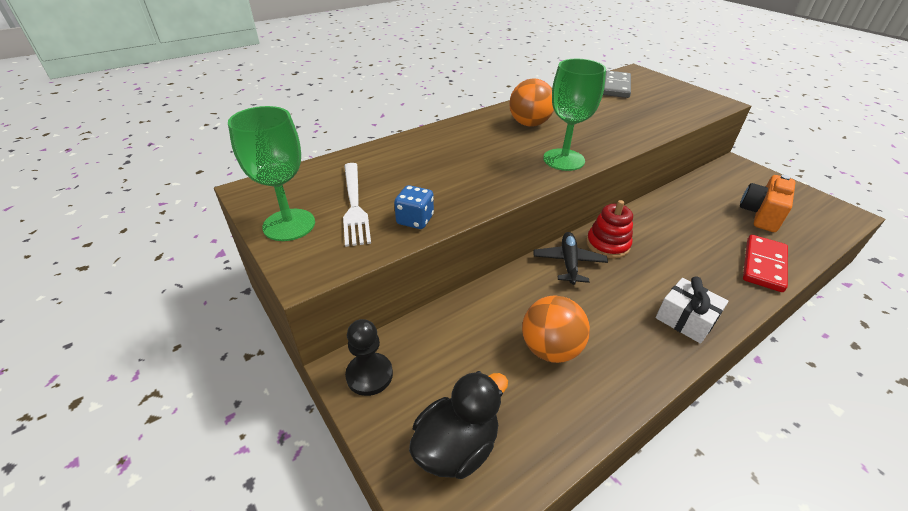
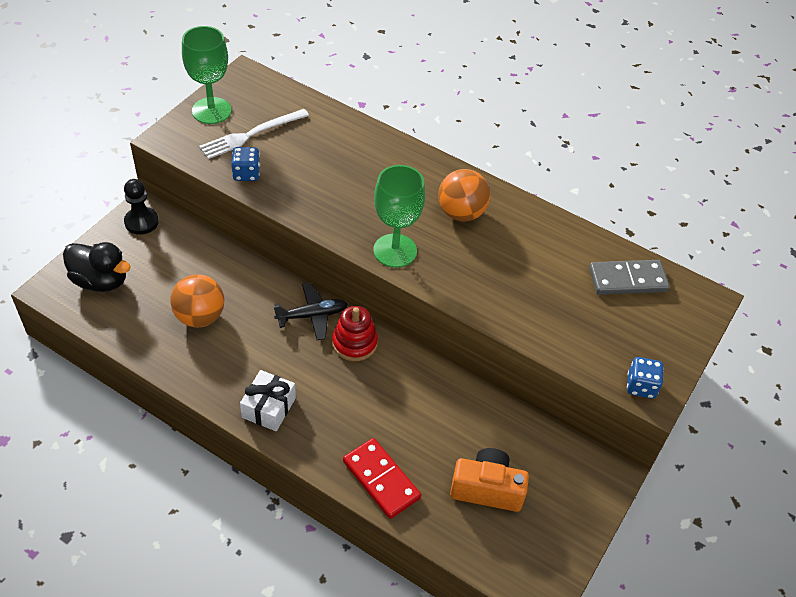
camera: 65 degrees right, 10 degrees up
red domino [743,235,788,292] -> red domino turned 45 degrees clockwise [343,438,421,519]
none -> blue dice [627,357,664,399]

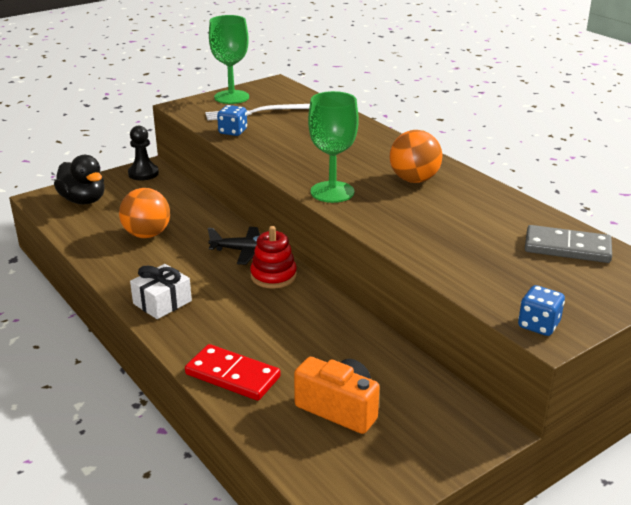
camera: 25 degrees right, 20 degrees down
red domino [343,438,421,519] -> red domino turned 45 degrees counterclockwise [185,344,281,401]

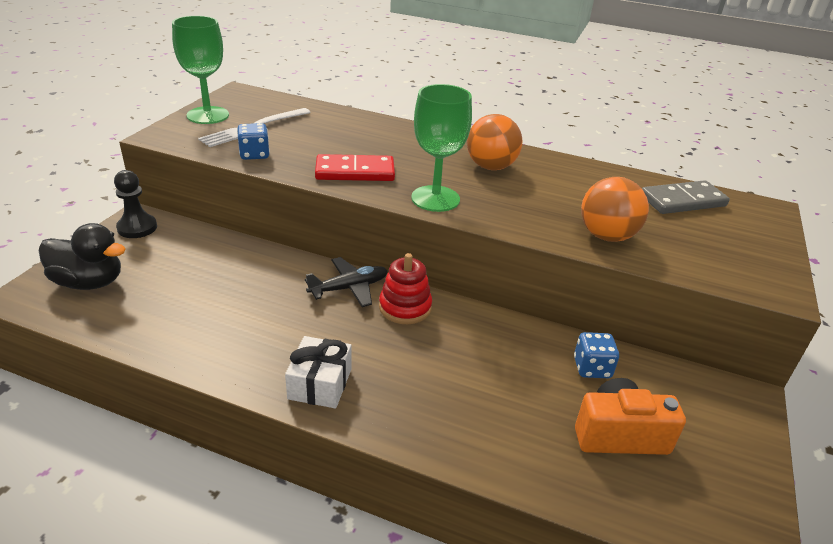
camera: 35 degrees left, 5 degrees up
orange ball [119,188,170,238] -> orange ball moved to [581,177,649,242]
red domino [185,344,281,401] -> red domino moved to [315,154,395,181]
blue dice [518,285,565,336] -> blue dice moved to [574,332,619,378]

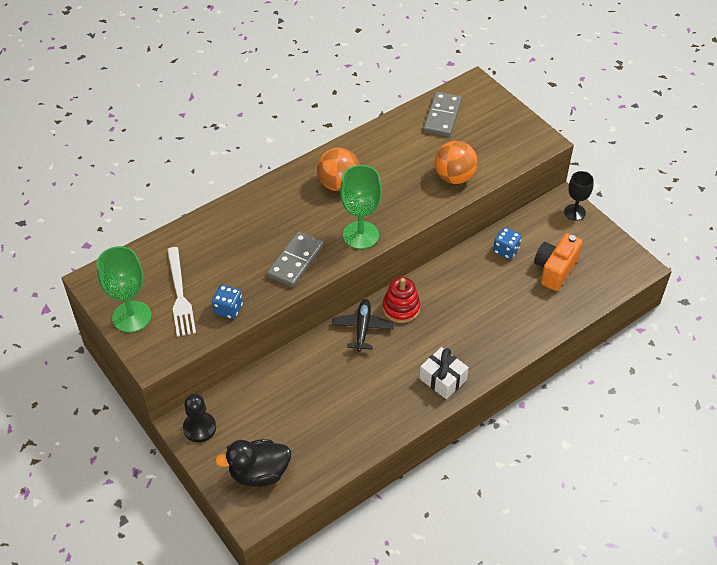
camera: 55 degrees left, 15 degrees up
black duck [38,223,126,290] -> black duck turned 150 degrees counterclockwise [215,439,291,487]
red domino [315,154,395,181] -> grey domino [267,231,324,287]
none -> black goblet [564,171,594,221]

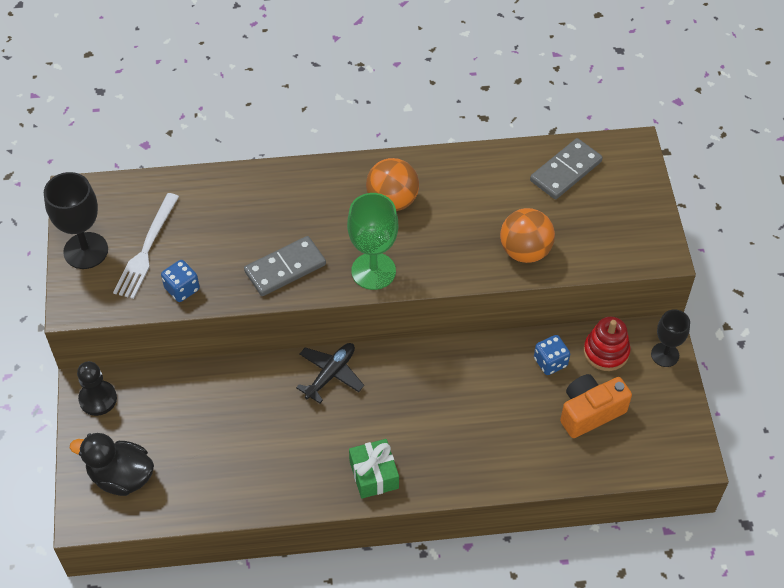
camera: 30 degrees right, 5 degrees up
green goblet [97,246,151,333] -> black goblet [44,172,108,269]
red stacking toy [382,277,420,323] -> red stacking toy moved to [584,317,631,371]
white gift [419,347,469,399] -> green gift [349,439,399,499]

